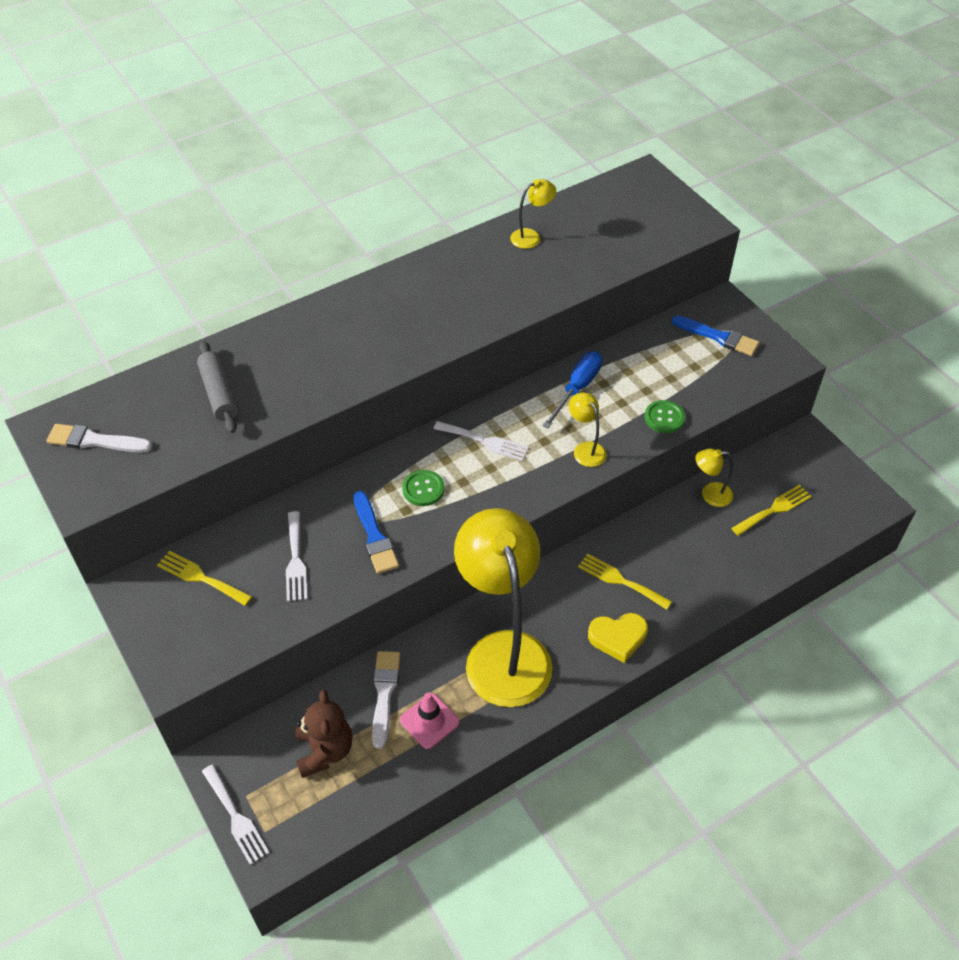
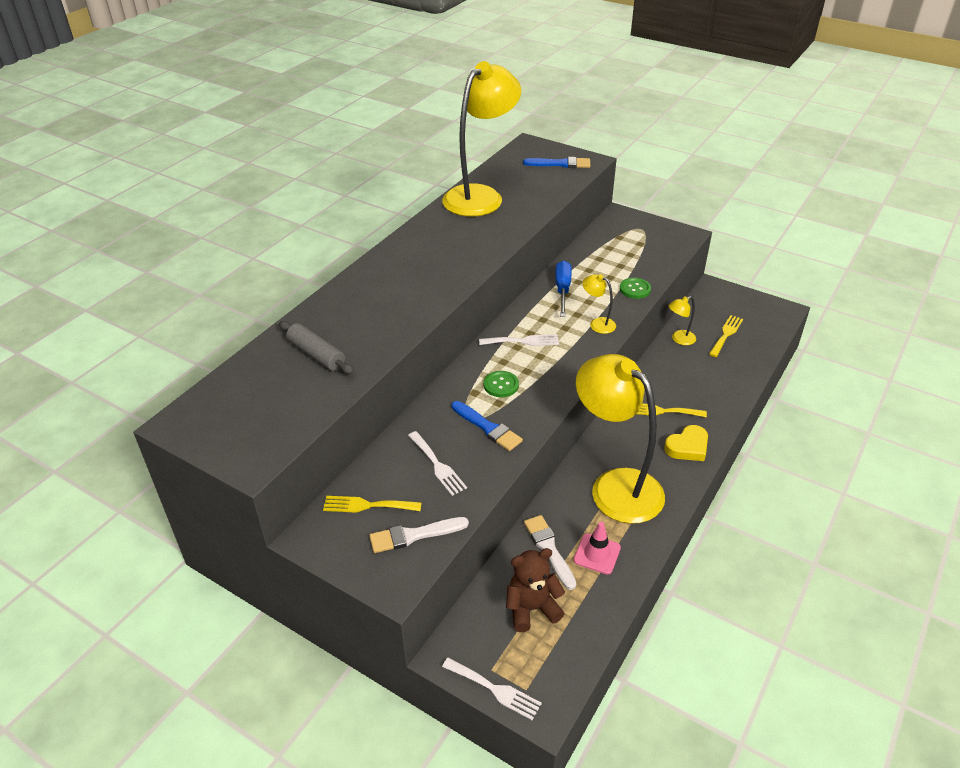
camera: 25 degrees left, 10 degrees down
white brush [46,424,153,453] -> white brush moved to [369,517,469,553]
brown teddy bear [295,690,353,778] -> brown teddy bear turned 75 degrees counterclockwise [506,548,565,632]
yellow lamp [510,179,556,249] -> yellow lamp [442,61,521,217], size x2.49
blue brush [672,316,759,356] -> blue brush moved to [523,157,590,168]

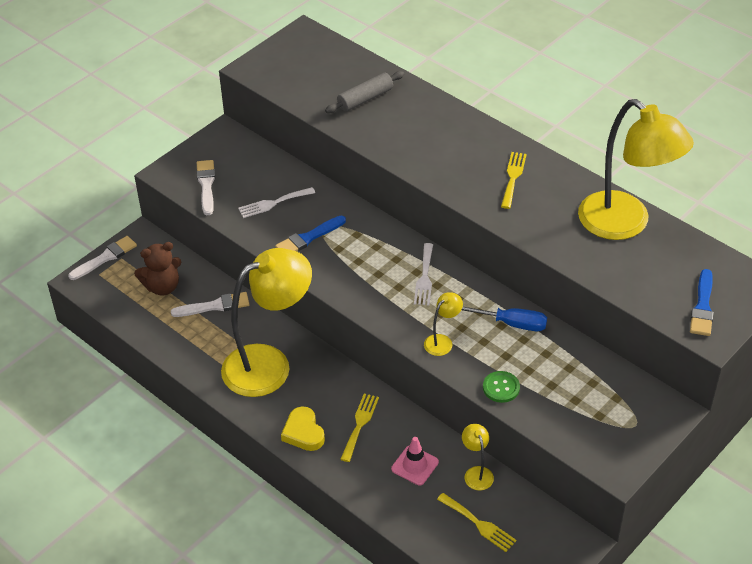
camera: 100 degrees right, 5 degrees up
yellow fork [323,496,422,513] -> yellow fork moved to [501,152,527,209]
white fork [442,657,542,720] -> white brush [68,236,137,280]
green button [484,371,519,397] -> none
brown teddy bear [506,548,565,632] -> brown teddy bear turned 75 degrees clockwise [134,242,181,296]
pink traffic cone [574,522,621,575] -> pink traffic cone moved to [391,437,439,486]

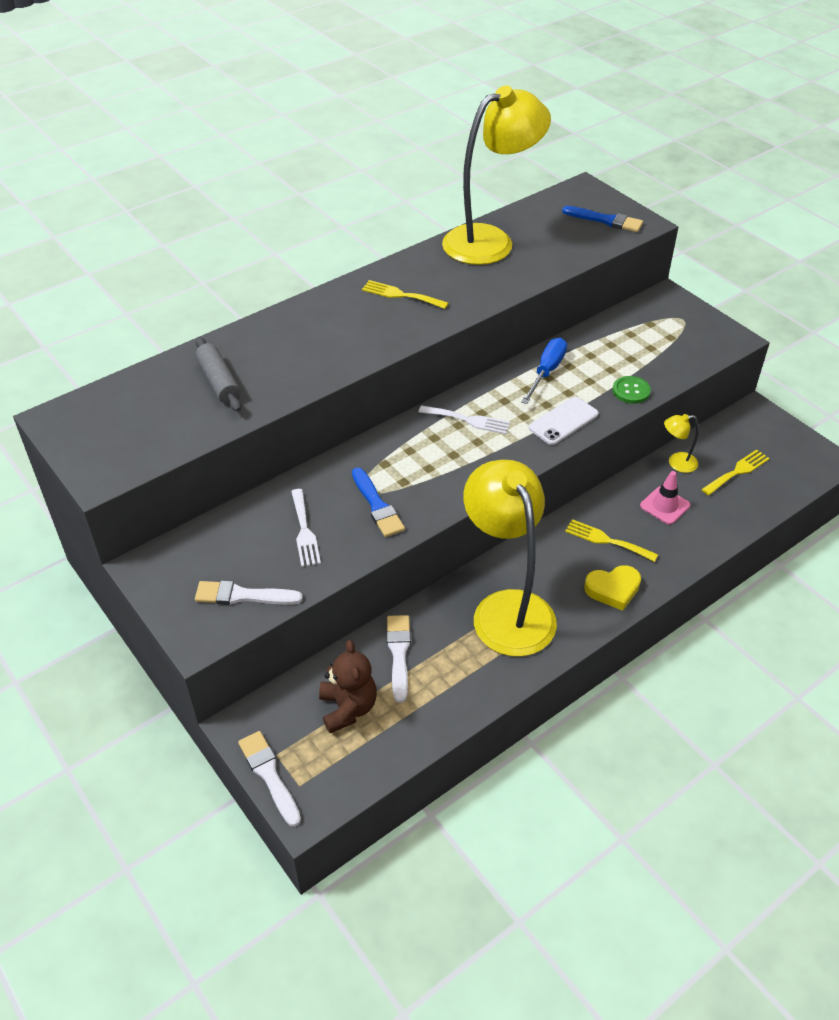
camera: 80 degrees left, 0 degrees up
yellow lamp [424,292,463,356] -> white phone [529,397,599,445]

